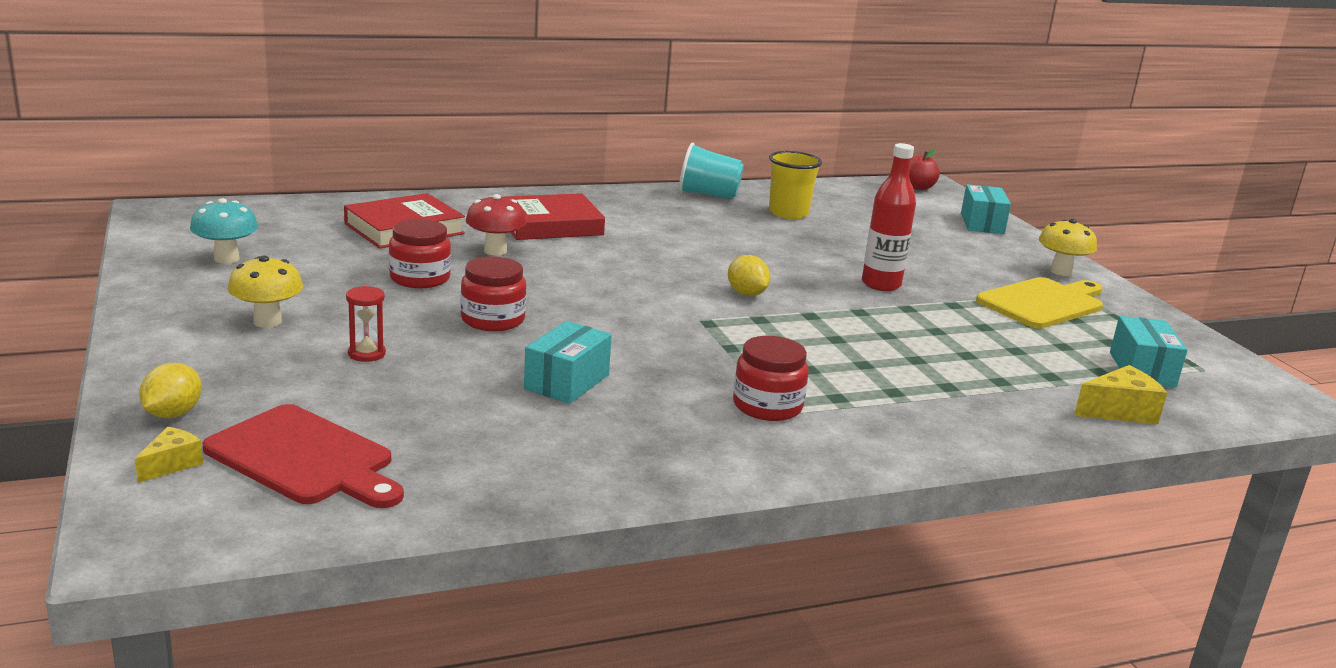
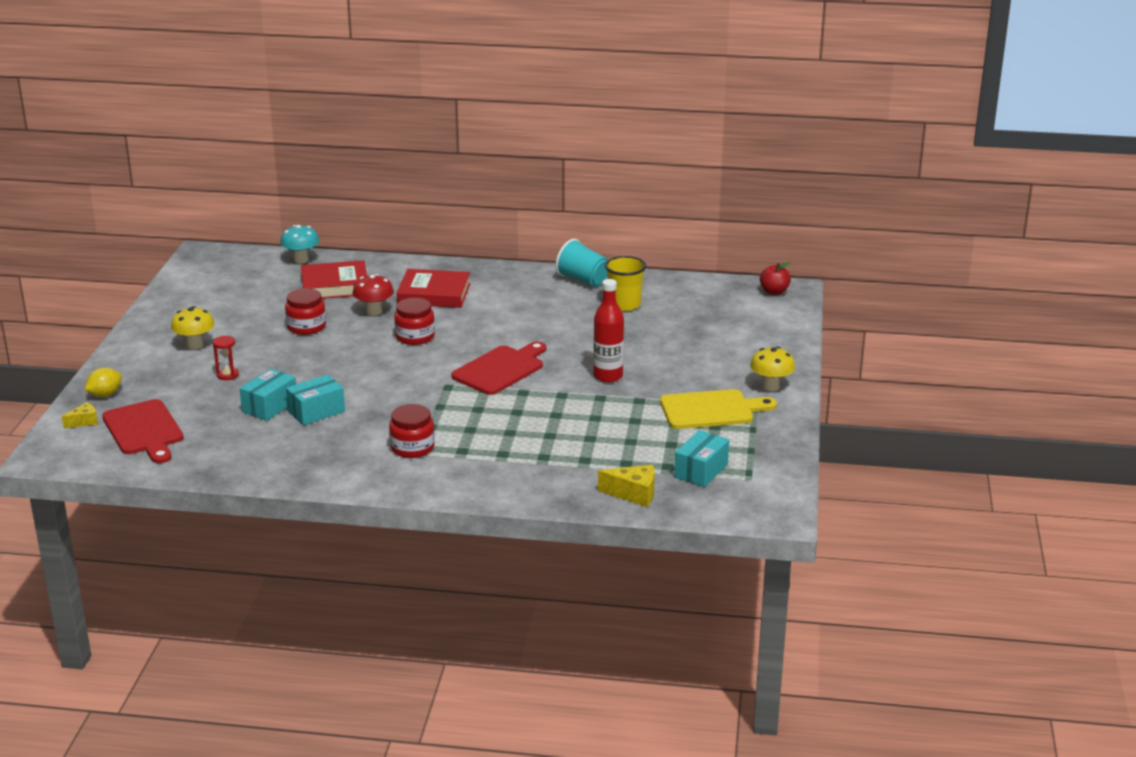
camera: 30 degrees right, 5 degrees up
turquoise mushroom [190,198,258,264] -> turquoise mushroom moved to [280,225,319,264]
red jar [461,256,526,331] -> red jar moved to [394,298,435,345]
yellow lemon [728,255,770,296] -> red cutting board [451,342,546,395]
turquoise box [961,184,1011,234] -> turquoise box moved to [240,369,296,421]

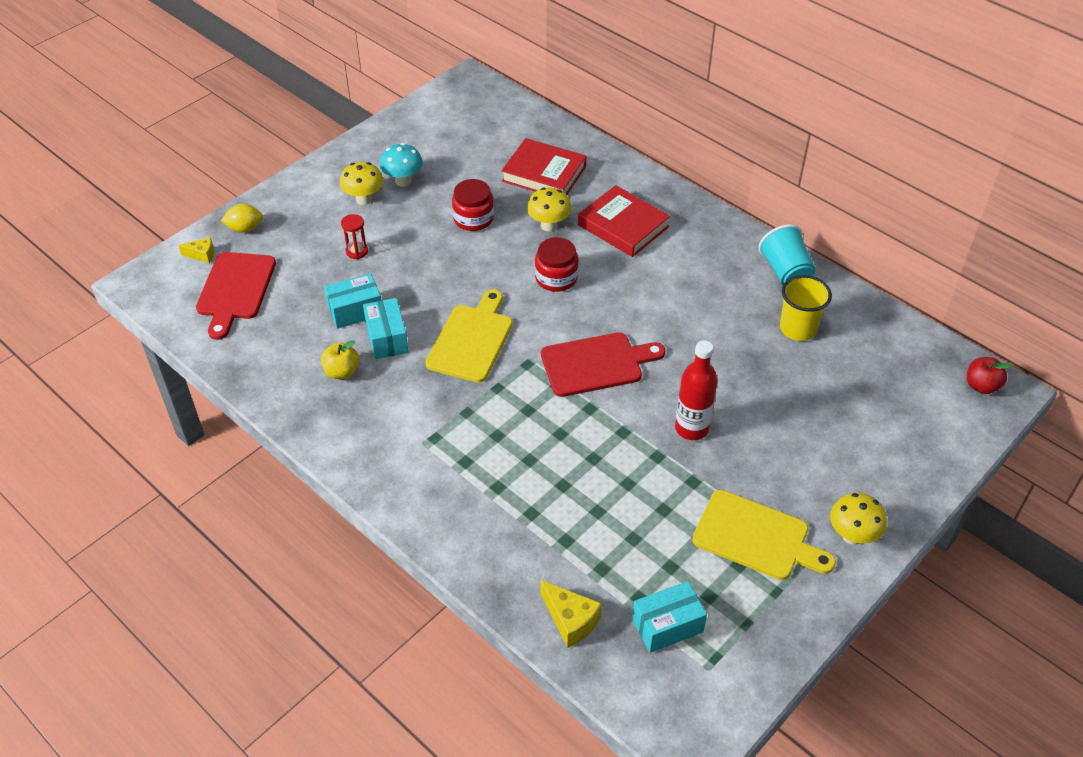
camera: 35 degrees right, 20 degrees up
turquoise mushroom [280,225,319,264] -> turquoise mushroom moved to [380,143,423,187]
turquoise box [286,375,345,425] -> turquoise box turned 75 degrees clockwise [363,298,409,359]
red mushroom [353,274,394,315] -> yellow mushroom [527,187,571,231]
red jar [389,404,435,458] -> none
none -> yellow apple [321,340,359,379]
none -> yellow cutting board [425,289,513,383]

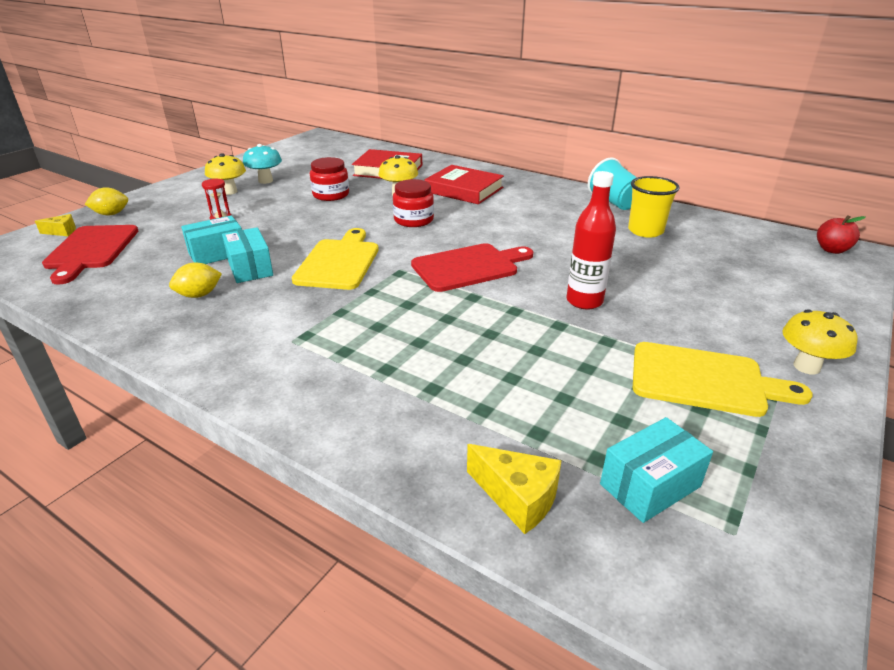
camera: 10 degrees left, 15 degrees down
yellow apple [321,340,359,379] -> yellow lemon [169,263,222,298]

